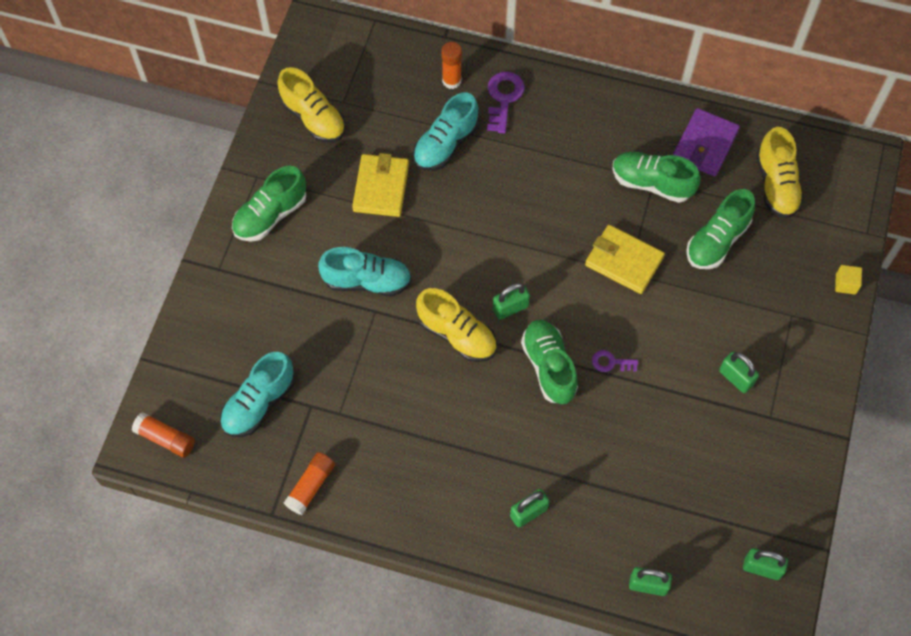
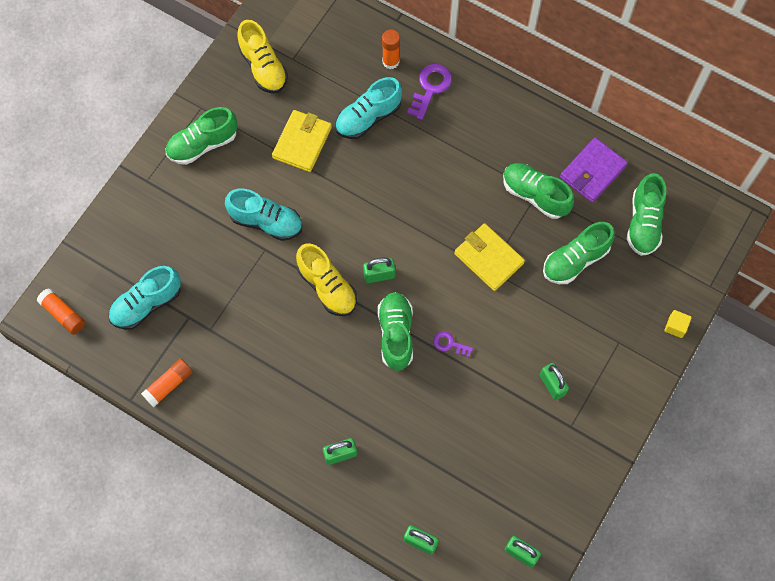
camera: 15 degrees right, 5 degrees up
yellow shoe [756,127,804,218] -> green shoe [627,173,666,256]

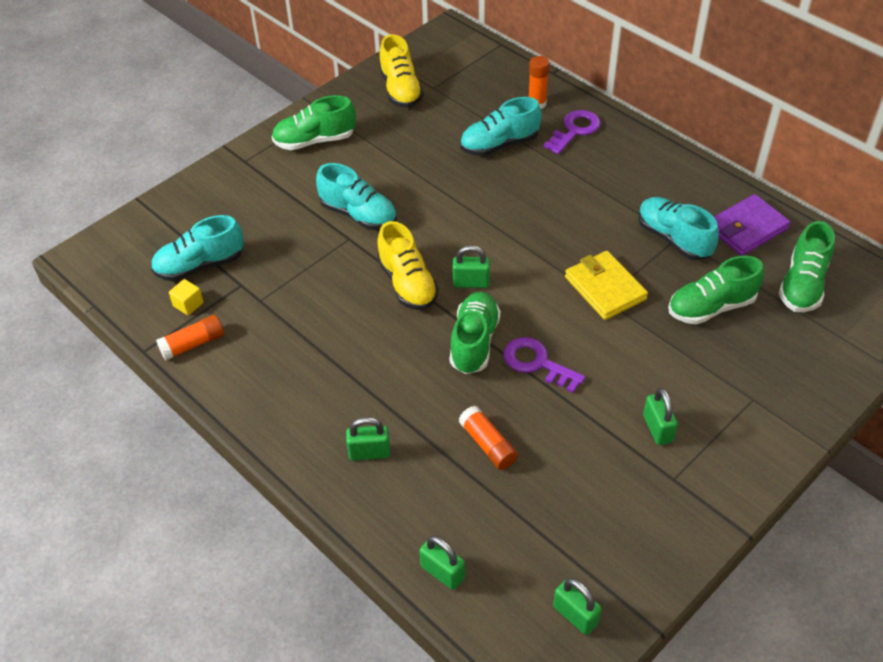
camera: 15 degrees right, 20 degrees down
orange glue stick [37,288,85,335] -> orange glue stick moved to [459,406,518,470]
yellow wallet [272,110,332,172] -> none
purple key [433,331,473,357] -> purple key [504,337,585,393], size x1.71
green shoe [503,163,574,219] -> turquoise shoe [638,197,719,260]
yellow cube [664,310,692,338] -> yellow cube moved to [169,279,204,316]

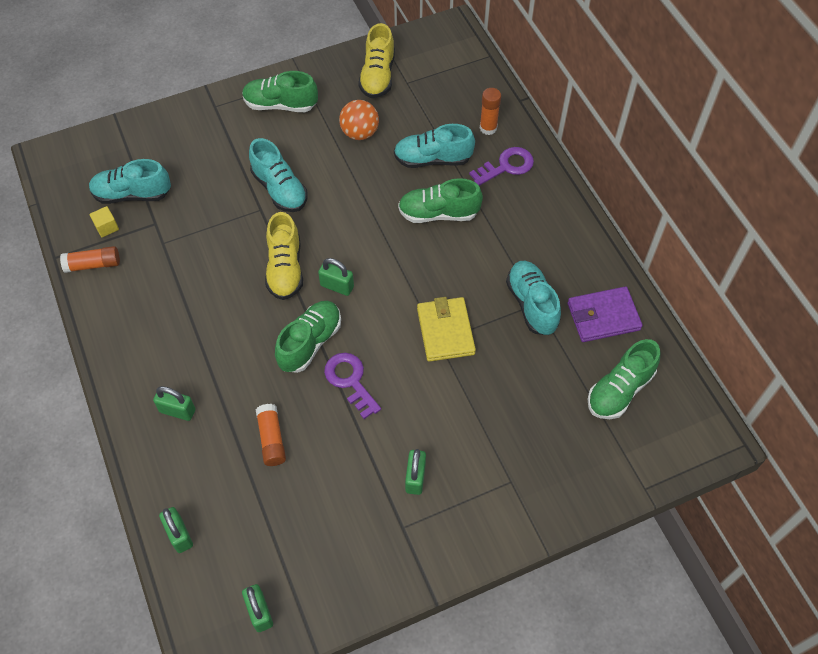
camera: 20 degrees right, 10 degrees up
green shoe [668,256,764,325] -> green shoe moved to [398,178,483,223]
none -> orange ball [339,100,379,140]

